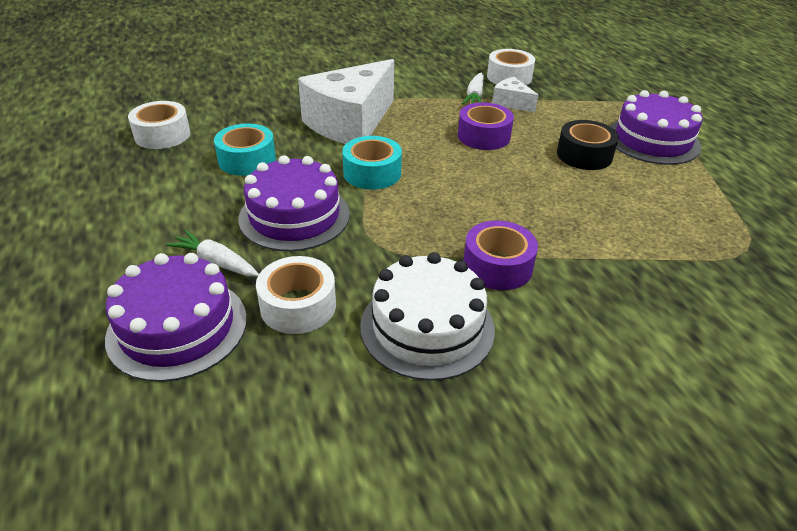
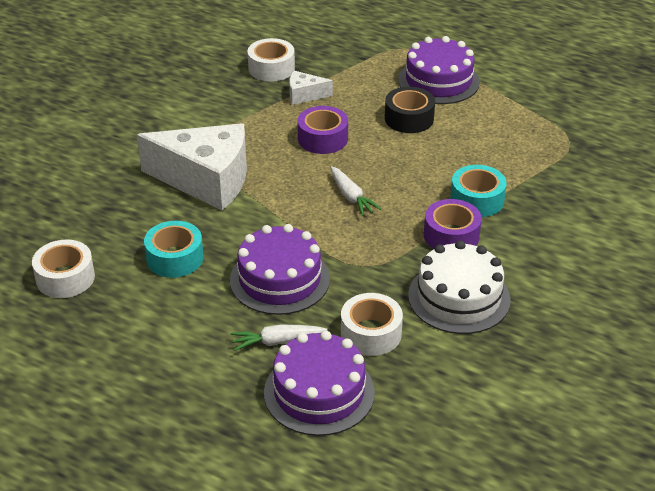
camera: 40 degrees left, 0 degrees up
white cheese [298,59,394,144] -> white cheese turned 75 degrees counterclockwise [137,123,247,211]
turquoise tape [342,136,402,190] -> turquoise tape moved to [450,165,507,217]
white carrot [462,73,484,104] -> white carrot moved to [331,166,381,216]

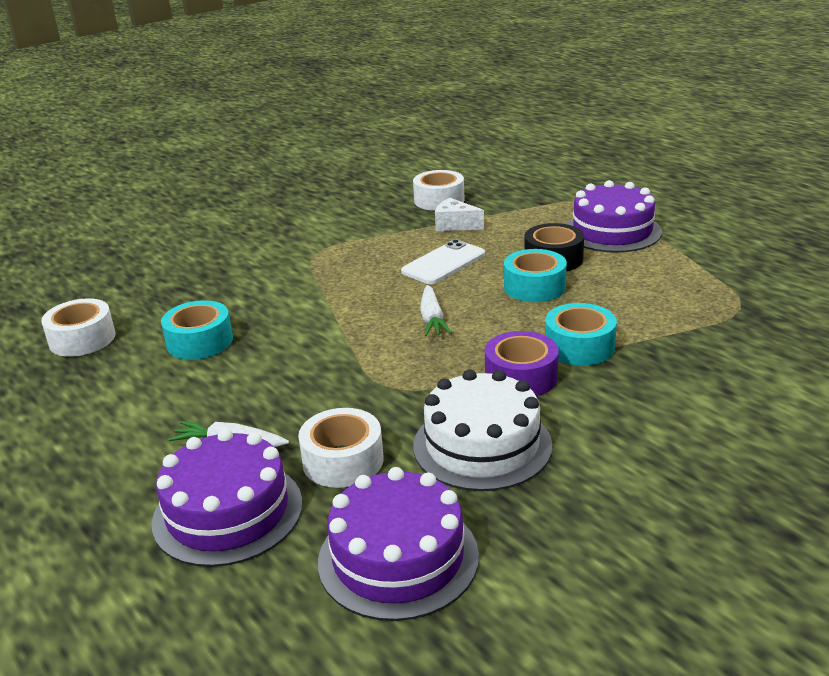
camera: 25 degrees right, 10 degrees down
white cheese [137,123,247,211] -> none
purple cake [230,224,330,315] -> purple cake moved to [318,467,479,621]
purple tape [298,106,348,154] -> white phone [401,240,485,284]
none -> turquoise tape [504,249,567,302]

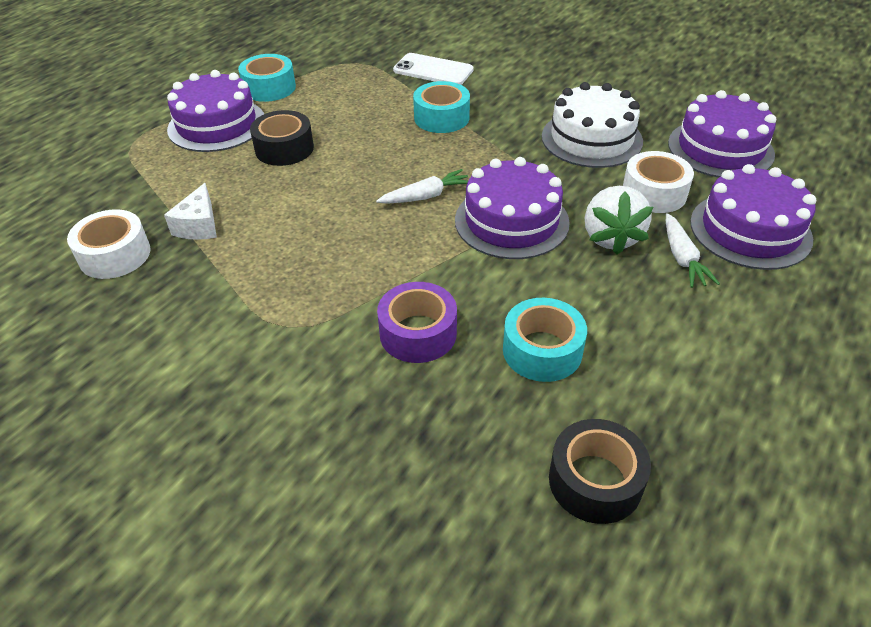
camera: 110 degrees left, 15 degrees up
white tape [41,298,116,357] -> black tape [549,419,651,524]
white phone [401,240,485,284] -> white phone moved to [393,53,473,85]
purple tape [485,331,559,396] -> purple tape moved to [377,282,457,363]
turquoise tape [504,249,567,302] -> turquoise tape moved to [238,54,296,102]
none -> purple cake [455,157,570,259]
none -> white strawberry [585,186,653,255]

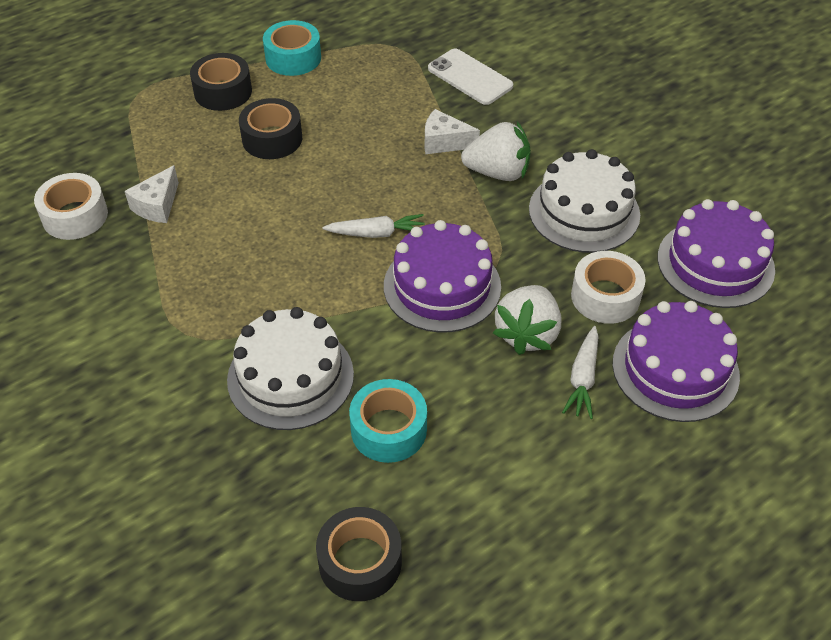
camera: 20 degrees right, 5 degrees up
purple cake [167,70,264,152] -> black tape [190,53,252,111]
purple tape [377,282,457,363] -> white cake [227,307,354,430]
turquoise tape [413,81,470,133] -> white cheese [425,109,480,154]
none -> white strawberry [461,122,531,181]

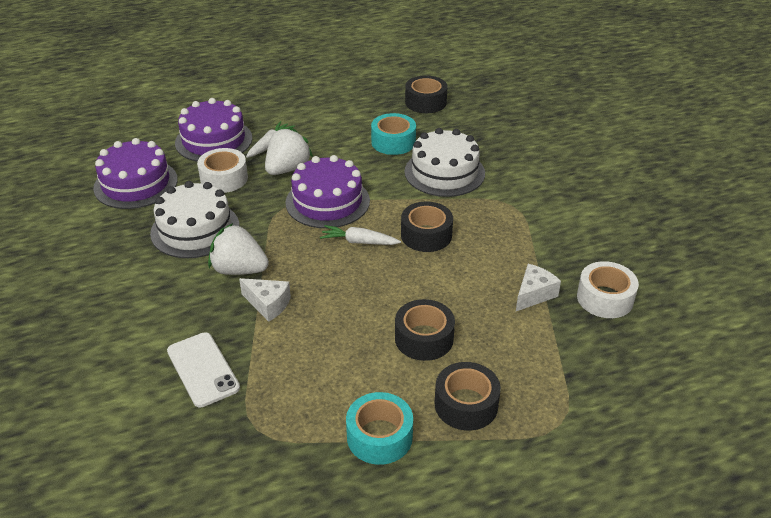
camera: 165 degrees left, 10 degrees down
none -> black tape [401,202,453,252]

